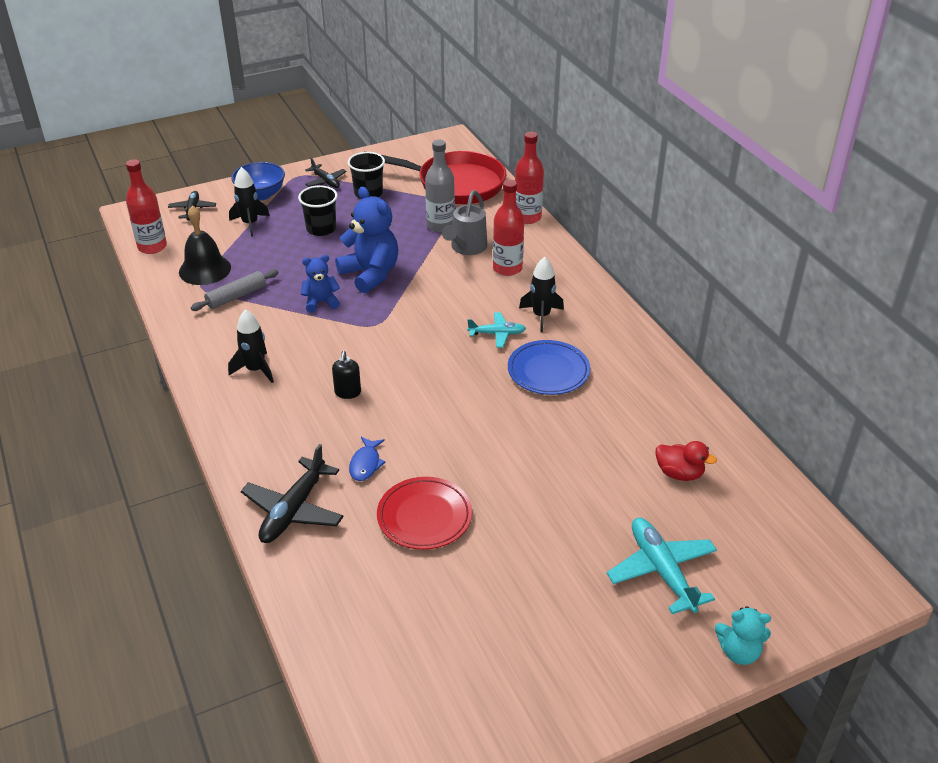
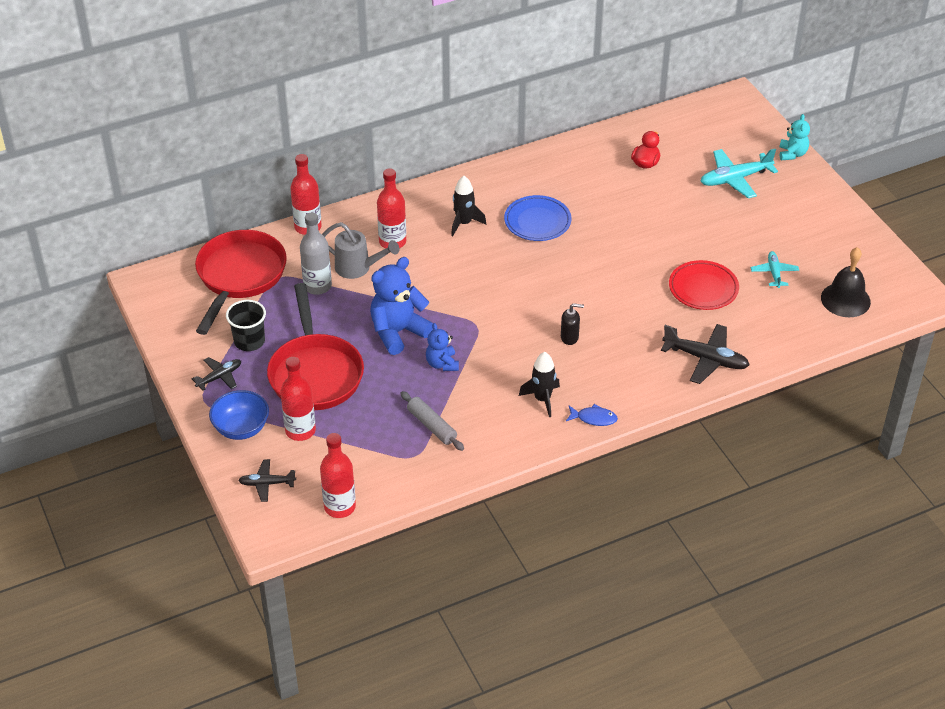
camera: 90 degrees left, 5 degrees up
black bell [179,206,231,285] -> black bell moved to [821,247,871,317]
black rocket [229,167,270,237] -> red bottle [280,357,316,441]
black cup [298,185,338,236] -> red pan [267,283,364,410]
blue fish [349,437,386,481] -> blue fish moved to [566,404,618,426]
turquoise plane [467,312,526,348] -> turquoise plane moved to [751,251,799,288]

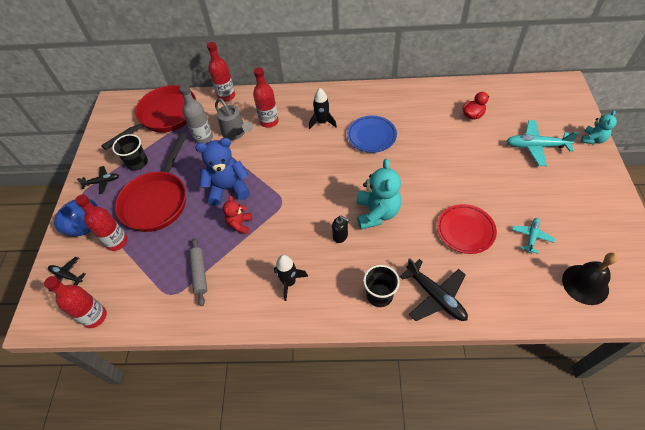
camera: 30 degrees right, 10 degrees up
blue teddy bear [426,323,459,371] -> red teddy bear [223,196,252,235]
blue fish [566,404,618,426] -> none
none -> turquoise teddy bear [356,159,401,230]
none -> black cup [363,265,400,307]

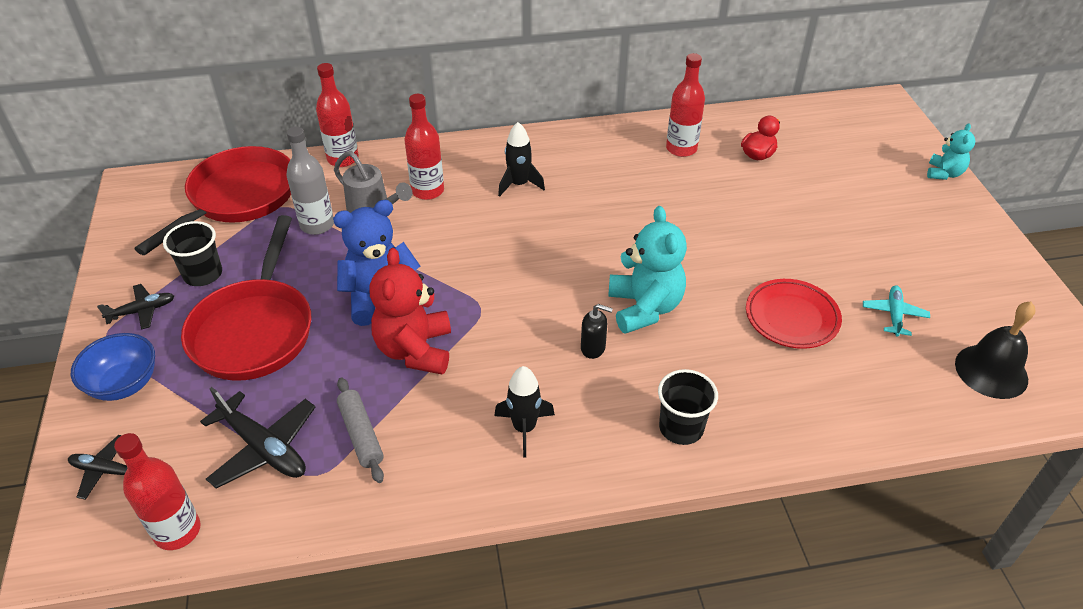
camera: 15 degrees left, 10 degrees down
red bottle [75,194,128,251] -> red bottle moved to [666,53,705,157]
red teddy bear [223,196,252,235] -> red teddy bear [369,248,451,375], size x1.77
blue plate [347,115,397,153] -> none
black plane [400,258,468,321] -> black plane moved to [200,387,315,489]
turquoise plane [506,120,579,166] -> none

